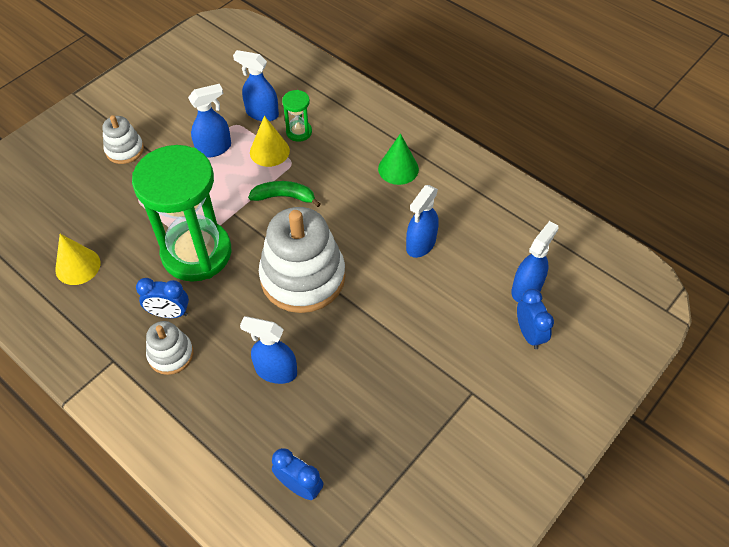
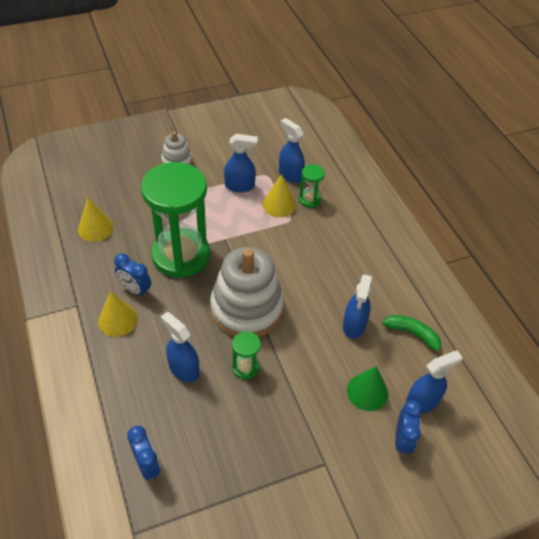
camera: 25 degrees right, 5 degrees down
white stacking toy [146,321,193,375] -> yellow cone [98,291,138,337]
green banana [248,181,321,207] -> green banana moved to [382,315,443,357]
green cone [378,133,419,185] -> green cone moved to [347,366,388,411]
blue spray bottle [406,185,439,258] -> blue spray bottle turned 45 degrees counterclockwise [343,274,372,339]
none -> green hourglass [232,331,261,379]

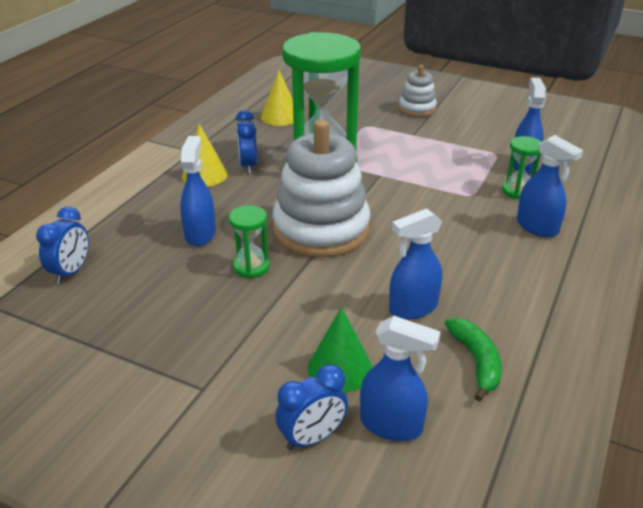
camera: 50 degrees right, 15 degrees down
blue spray bottle [224,134,258,192] -> blue spray bottle moved to [517,135,583,237]
yellow cone [263,174,296,217] -> none

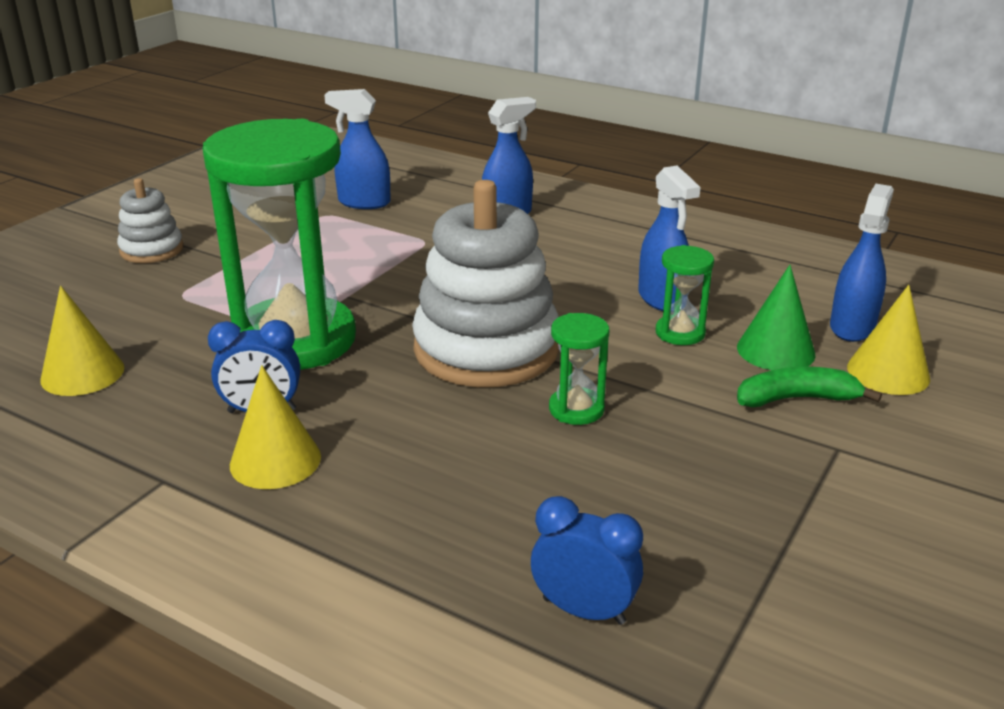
camera: 85 degrees left, 5 degrees down
blue spray bottle [180,136,216,246] -> none
blue clock [275,364,348,450] -> yellow cone [847,285,930,395]
green banana [445,317,502,402] -> green banana moved to [737,366,882,407]
green hourglass [502,136,541,199] -> green hourglass moved to [656,245,714,345]

